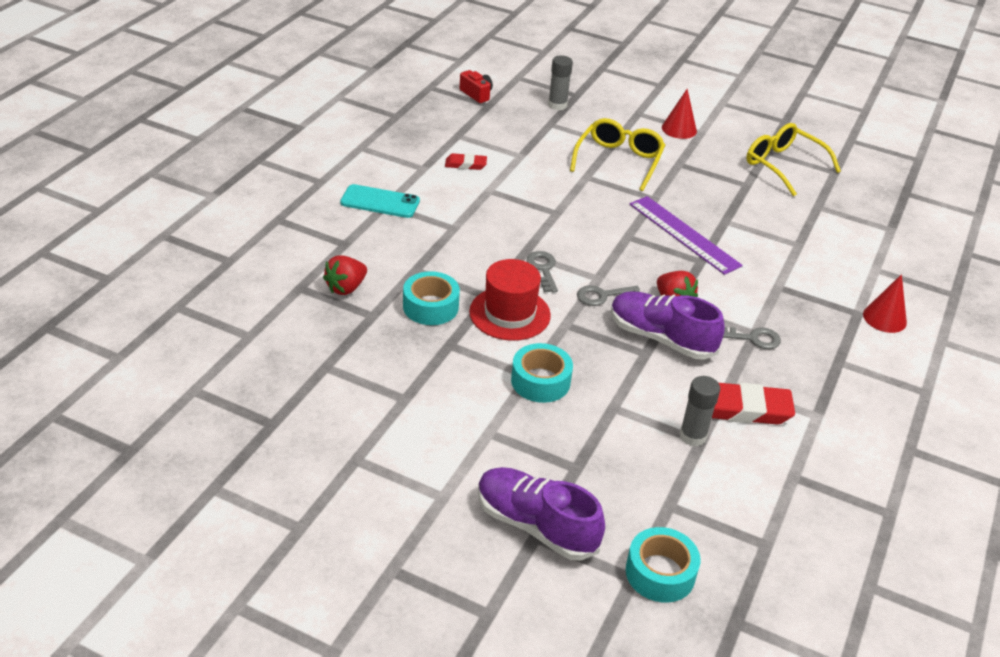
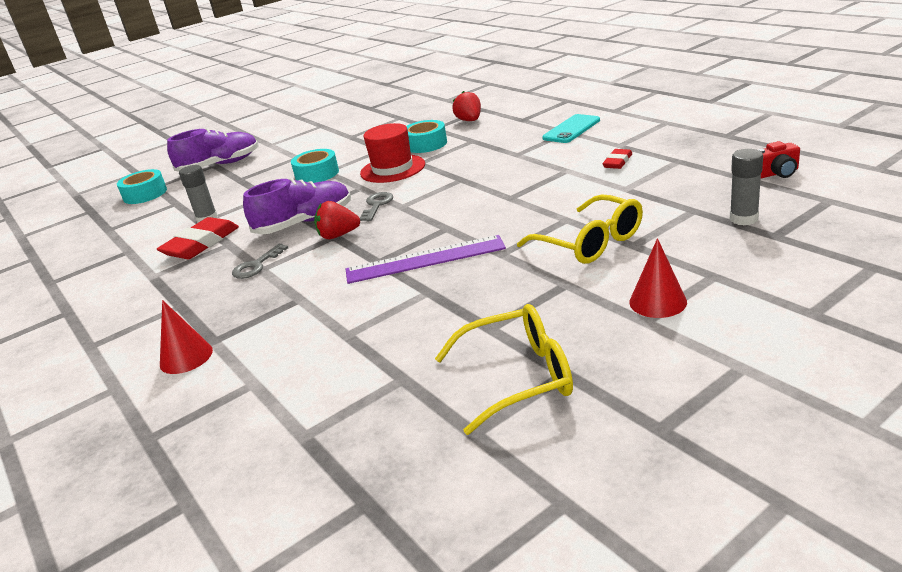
camera: 125 degrees right, 10 degrees down
grey key [526,251,558,292] -> none

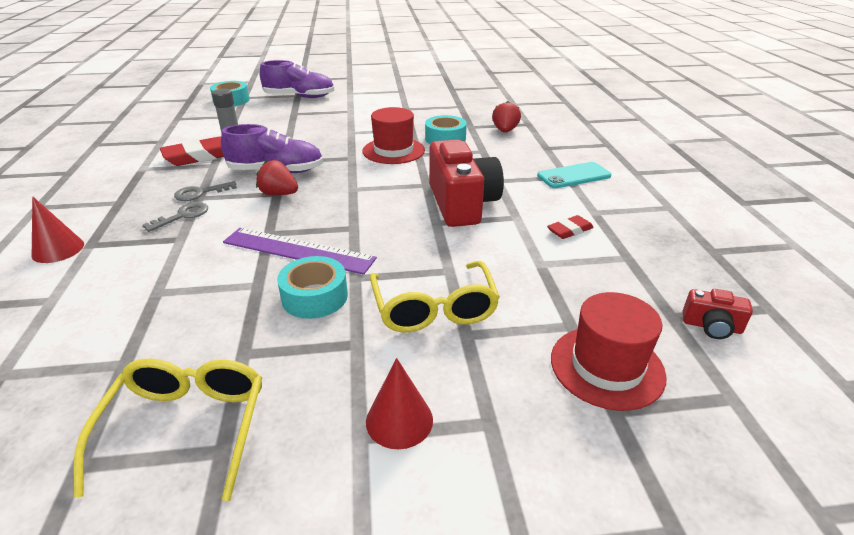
camera: 25 degrees right, 5 degrees up
turquoise tape [291,149,339,183] -> turquoise tape moved to [277,256,348,319]
grey key [360,192,393,221] -> grey key moved to [143,202,208,232]
yellow glasses [435,304,573,435] -> yellow glasses turned 105 degrees counterclockwise [74,358,262,501]
grey glue stick [730,149,763,225] -> red hat [551,292,667,411]
none -> red camera [429,140,504,227]

